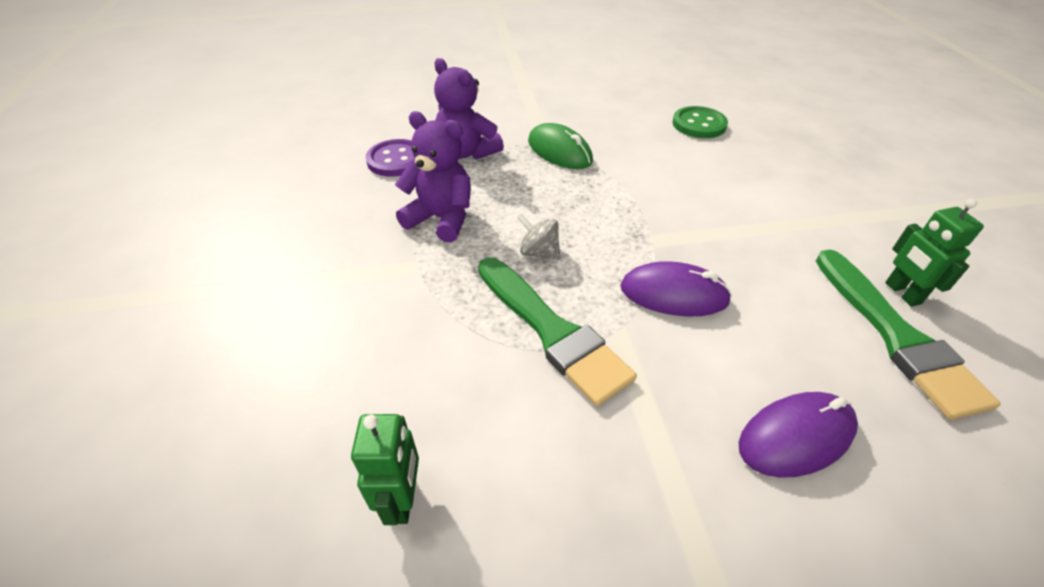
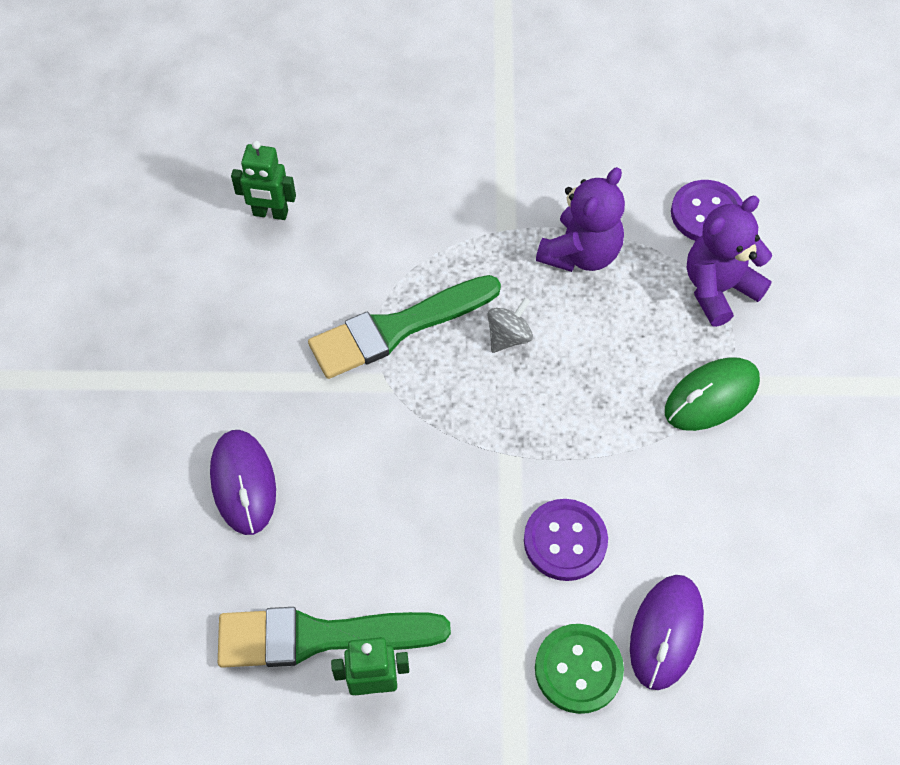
camera: 100 degrees right, 15 degrees up
purple mouse [620,261,732,317] -> purple mouse moved to [630,575,704,690]
green button [673,106,728,138] -> green button moved to [535,624,624,714]
none -> purple button [524,499,608,581]

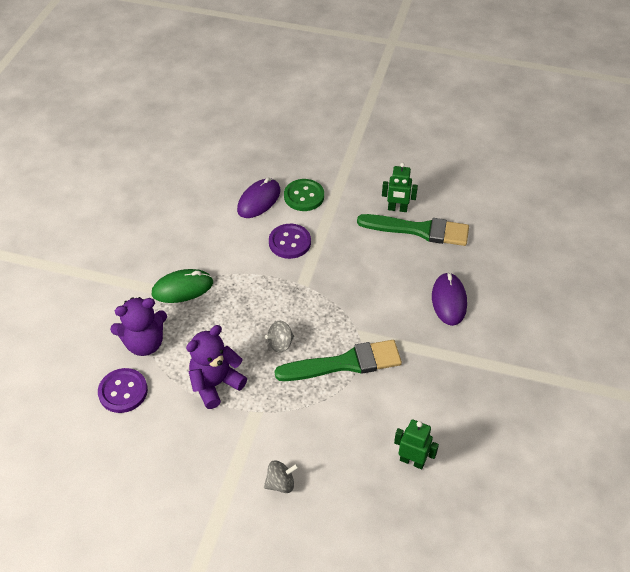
camera: 165 degrees left, 10 degrees down
none -> grey spinning top [264,460,299,493]

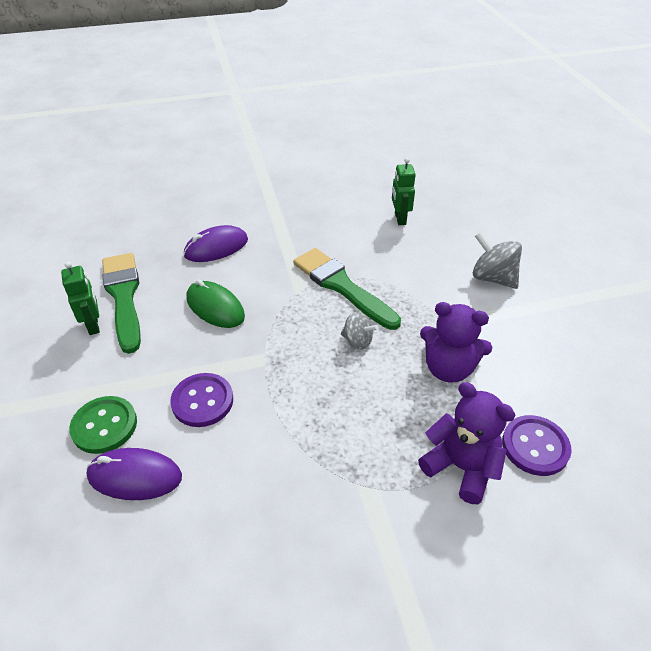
camera: 120 degrees left, 5 degrees down
green mouse [152,269,213,303] -> green mouse moved to [187,279,245,328]
grey spinning top [264,460,299,493] -> grey spinning top [473,232,522,289], size x1.58

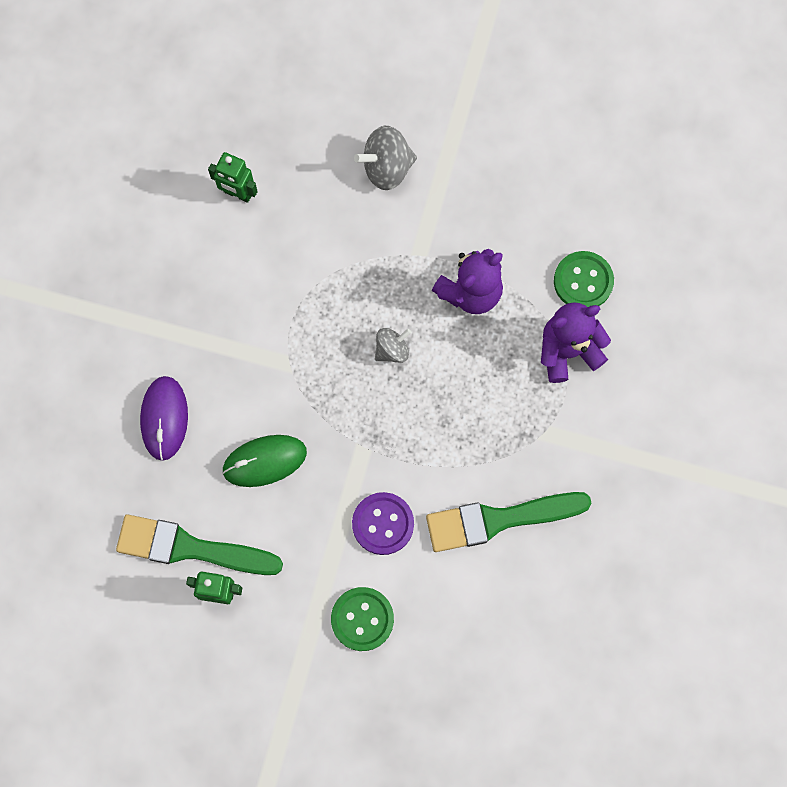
camera: 60 degrees left, 30 degrees up
purple mouse [87,448,182,500] -> none
green brush [293,248,401,330] -> green brush moved to [426,492,592,552]
purple button [502,415,572,476] -> green button [554,251,614,307]

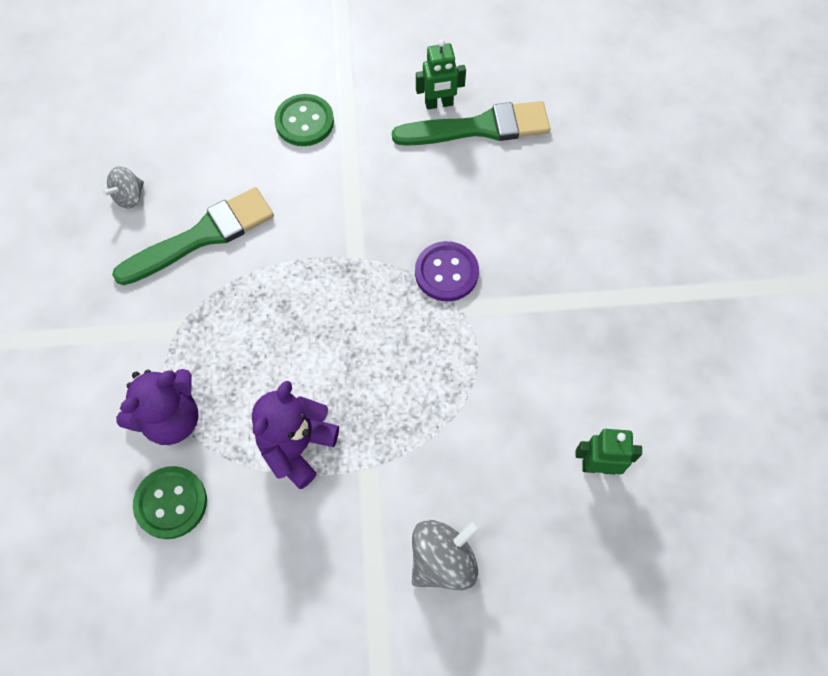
camera: 160 degrees right, 10 degrees down
purple mouse [140,376,188,461] -> none
green mouse [222,435,307,487] -> none
purple button [352,492,414,555] -> purple button moved to [415,241,479,301]
grey spinning top [375,328,411,363] -> grey spinning top moved to [102,167,144,208]

